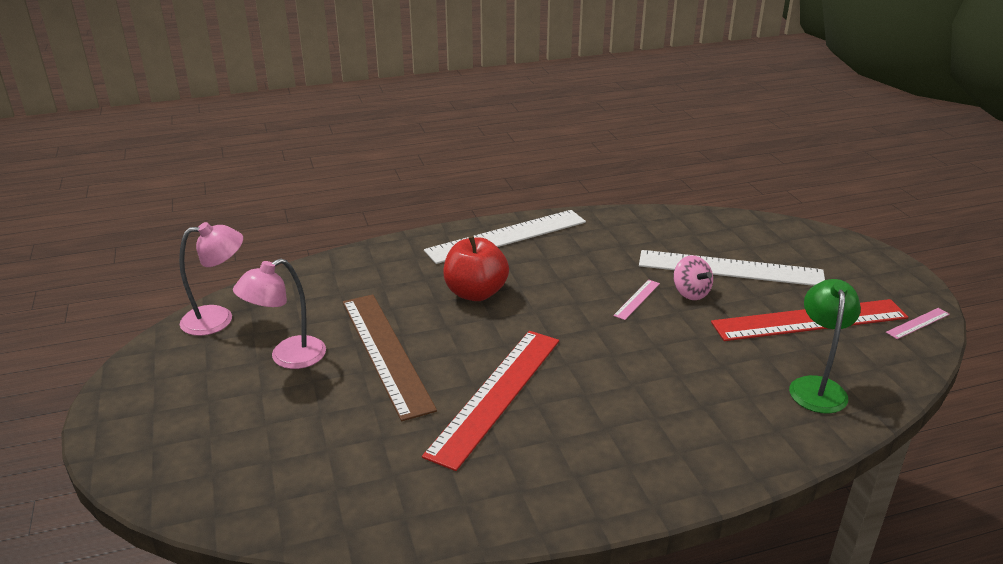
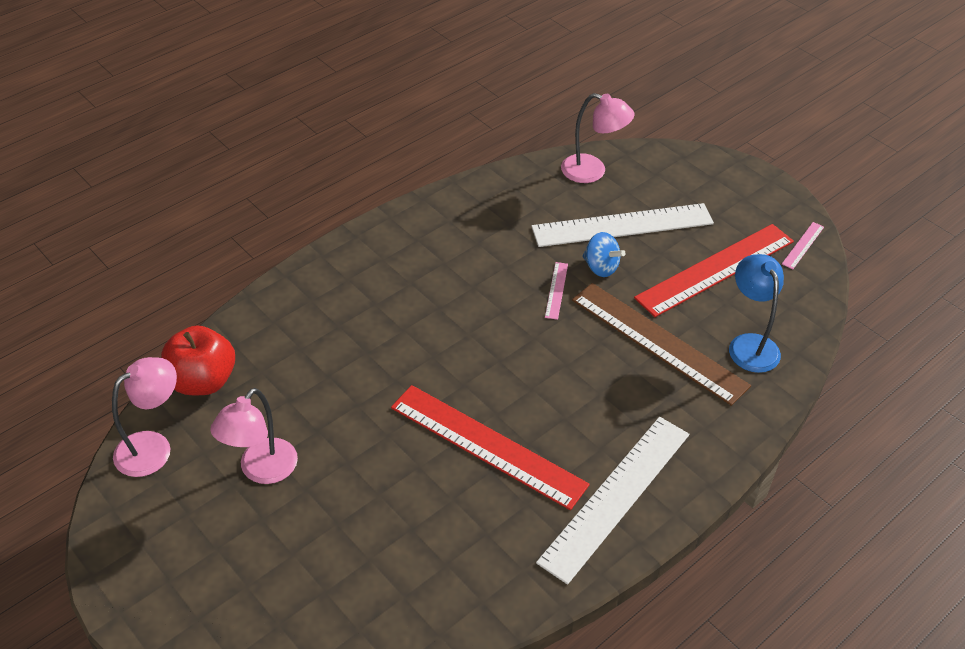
camera: 25 degrees left, 15 degrees up
brown ruler [343,294,437,421] -> brown ruler moved to [572,283,751,406]
red ruler [422,331,559,471] -> red ruler turned 60 degrees counterclockwise [391,385,590,510]
white ruler [424,210,586,264] -> white ruler moved to [536,417,689,584]
red apple [443,236,509,301] -> red apple moved to [161,325,235,395]
pink spinning top [673,255,713,300] -> blue spinning top [582,232,625,277]
green lamp [789,279,861,414] -> blue lamp [729,254,784,373]
none -> pink lamp [561,93,635,183]

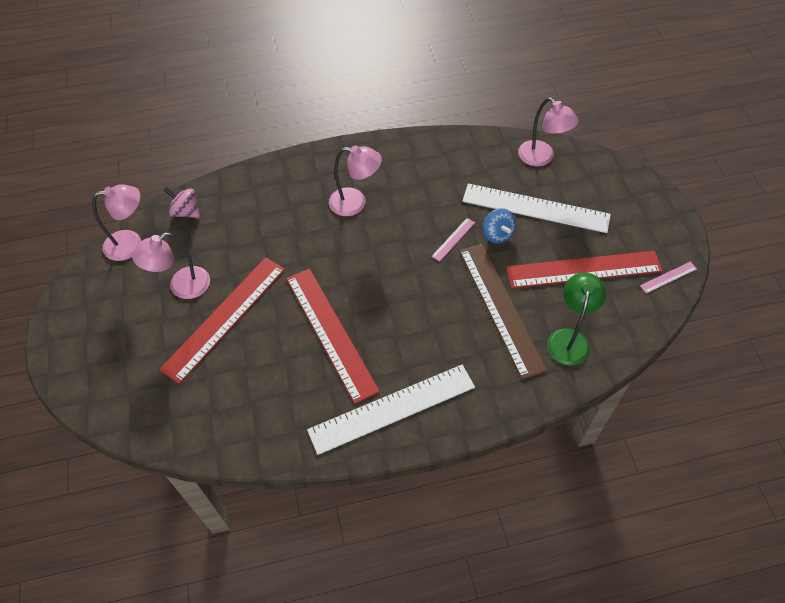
camera: 30 degrees right, 10 degrees up
red apple [161,325,235,395] -> pink spinning top [164,187,200,218]
blue lamp [729,254,784,373] -> green lamp [547,272,606,365]
none -> red ruler [159,257,285,384]
none -> pink lamp [329,145,382,216]

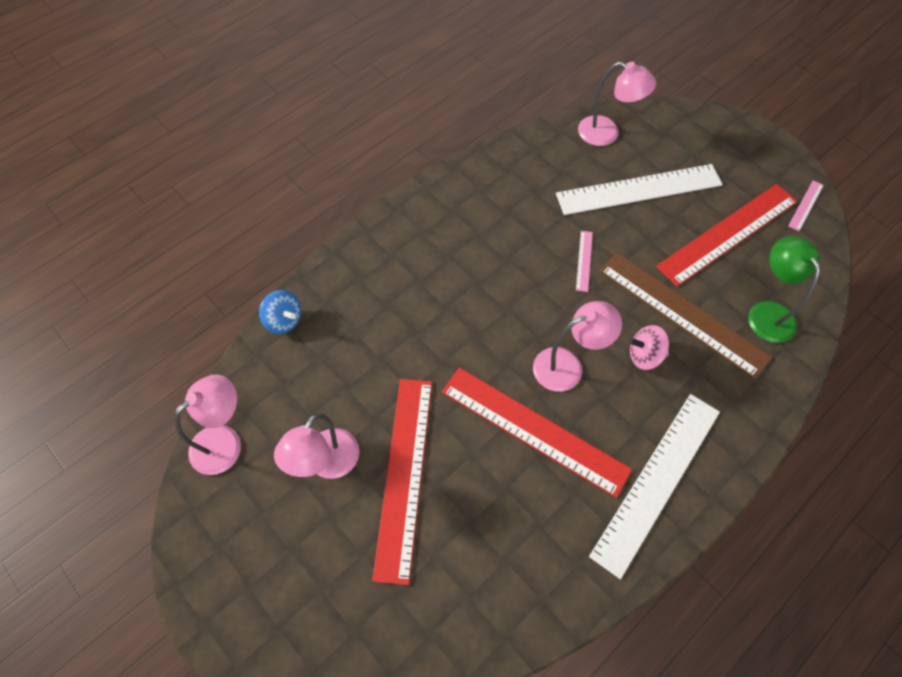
camera: 30 degrees left, 5 degrees up
pink spinning top [164,187,200,218] -> pink spinning top moved to [628,325,669,370]
pink lamp [329,145,382,216] -> pink lamp moved to [533,301,622,392]
blue spinning top [483,208,516,243] -> blue spinning top moved to [259,290,301,334]

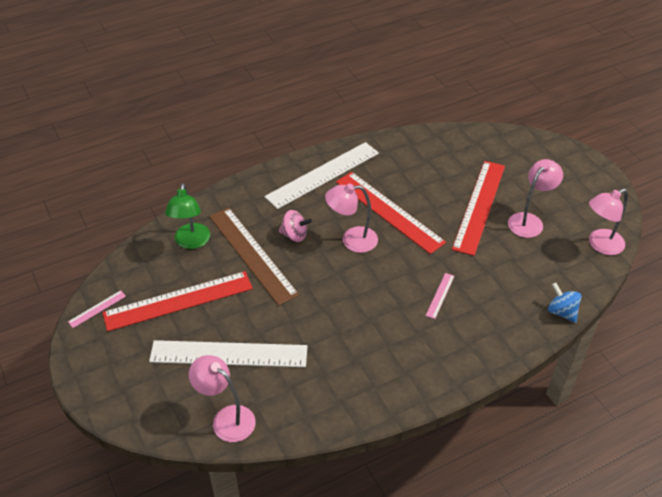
camera: 165 degrees left, 15 degrees down
pink ruler [576,231,593,292] -> pink ruler moved to [426,273,455,319]

